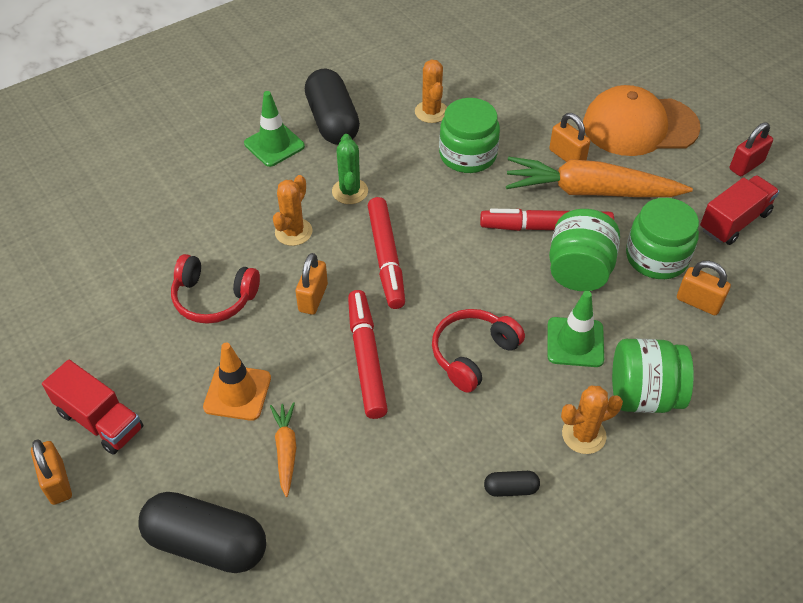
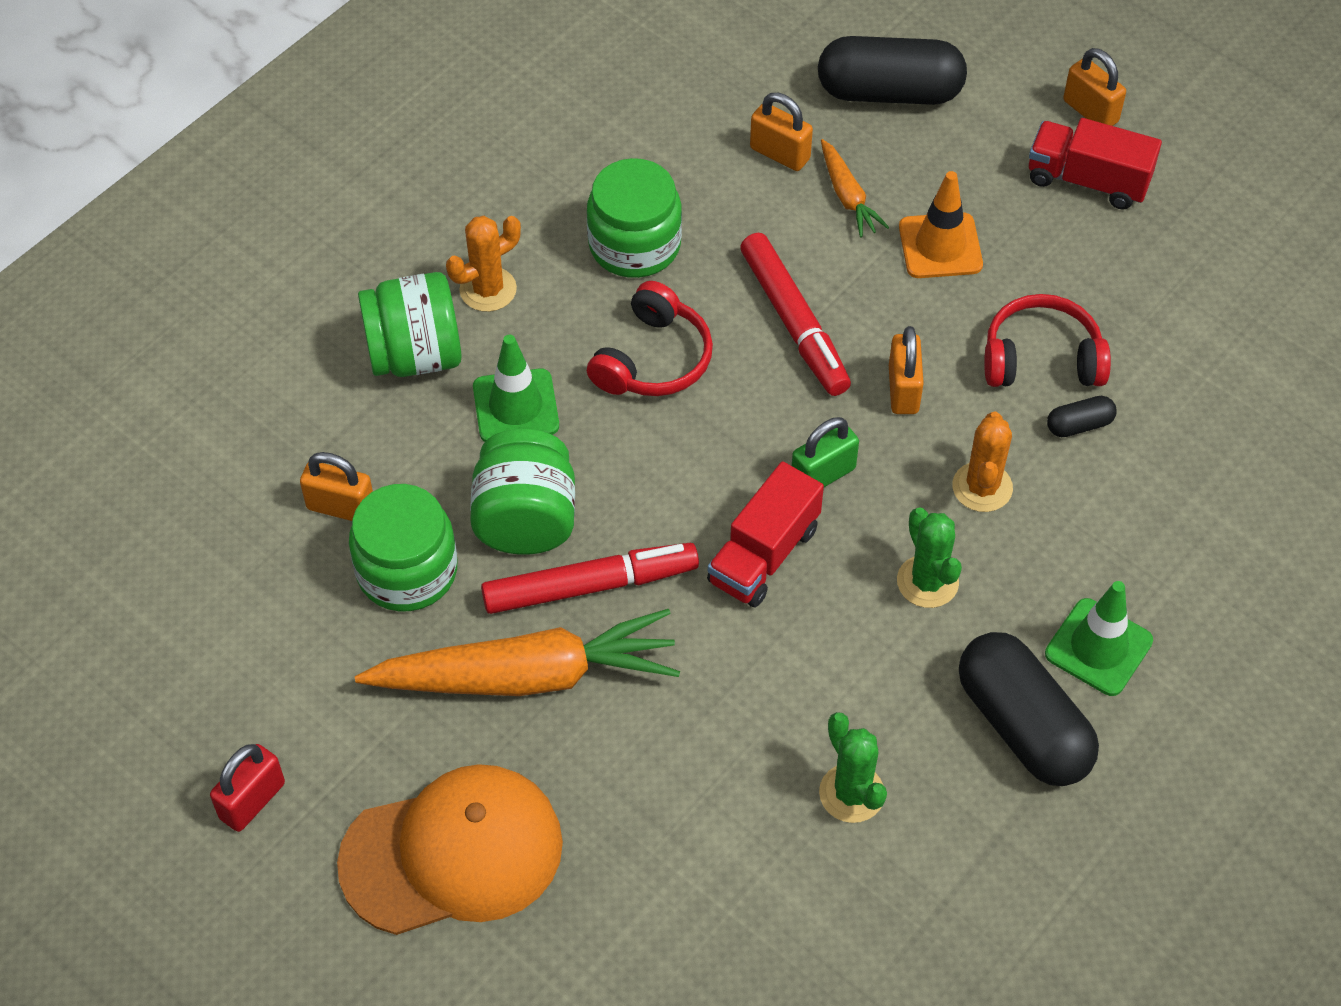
camera: 165 degrees right, 5 degrees up
red marker [368,197,405,309] -> green padlock [792,417,859,487]
orange cactus [415,60,447,123] -> green cactus [819,712,887,823]
green jar [439,98,500,173] -> green jar moved to [587,158,682,278]
black capsule [484,471,540,497] -> black capsule moved to [1047,396,1117,437]
orange padlock [549,113,590,162] -> orange padlock moved to [750,93,813,171]
red truck [700,175,779,245] -> red truck moved to [707,461,824,607]

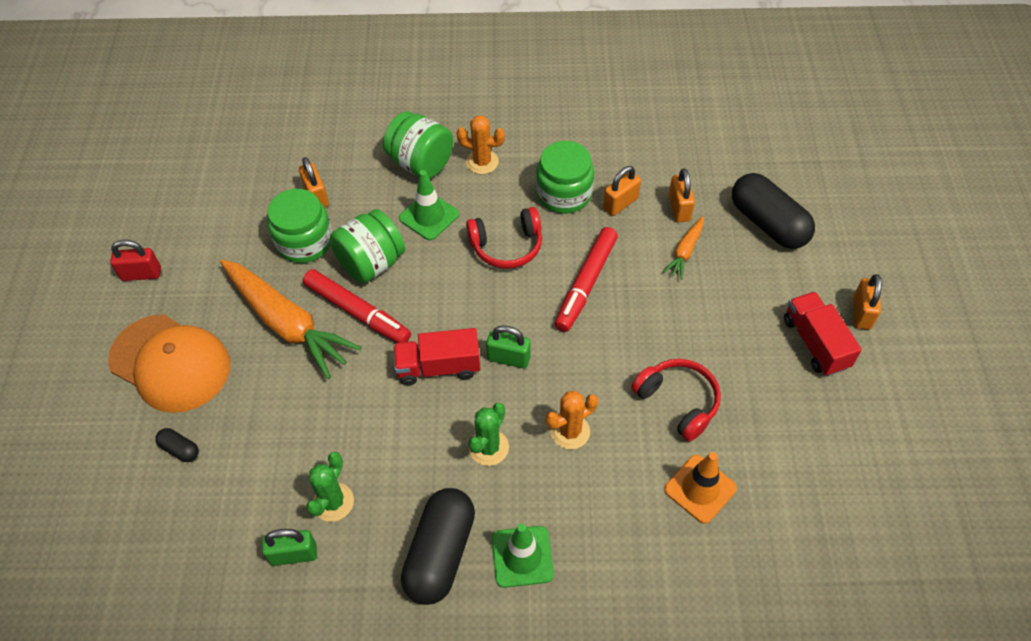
camera: 50 degrees right, 0 degrees up
orange padlock [889,326,924,414] -> orange padlock moved to [603,166,641,216]
orange traffic cone [899,171,983,278] -> orange traffic cone moved to [664,452,737,524]
black capsule [1047,396,1117,437] -> black capsule moved to [155,428,199,462]
none -> green padlock [262,529,317,566]

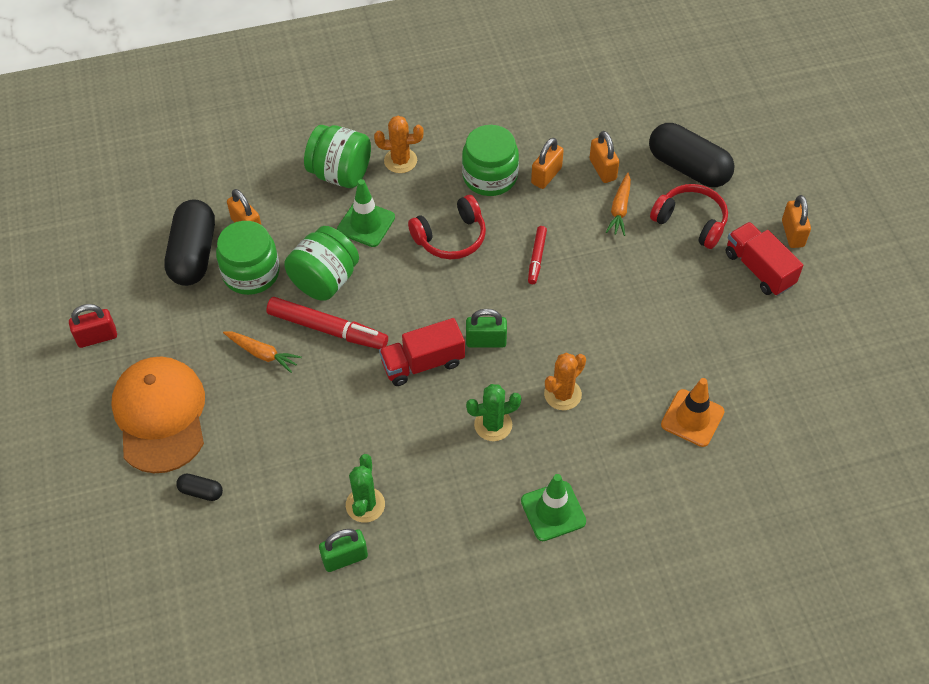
camera: 15 degrees left, 0 degrees up
orange cap [108,314,230,413] -> orange cap turned 120 degrees counterclockwise [111,357,205,473]
orange carrot [220,260,362,379] -> orange carrot [223,331,302,373], size x0.47
black capsule [401,488,475,605] -> black capsule moved to [164,199,215,286]
green cactus [468,403,509,466] -> green cactus turned 60 degrees clockwise [466,384,521,441]
red marker [555,227,618,332] -> red marker [528,226,547,284], size x0.55
red headphones [631,359,721,442] -> red headphones moved to [650,184,728,249]

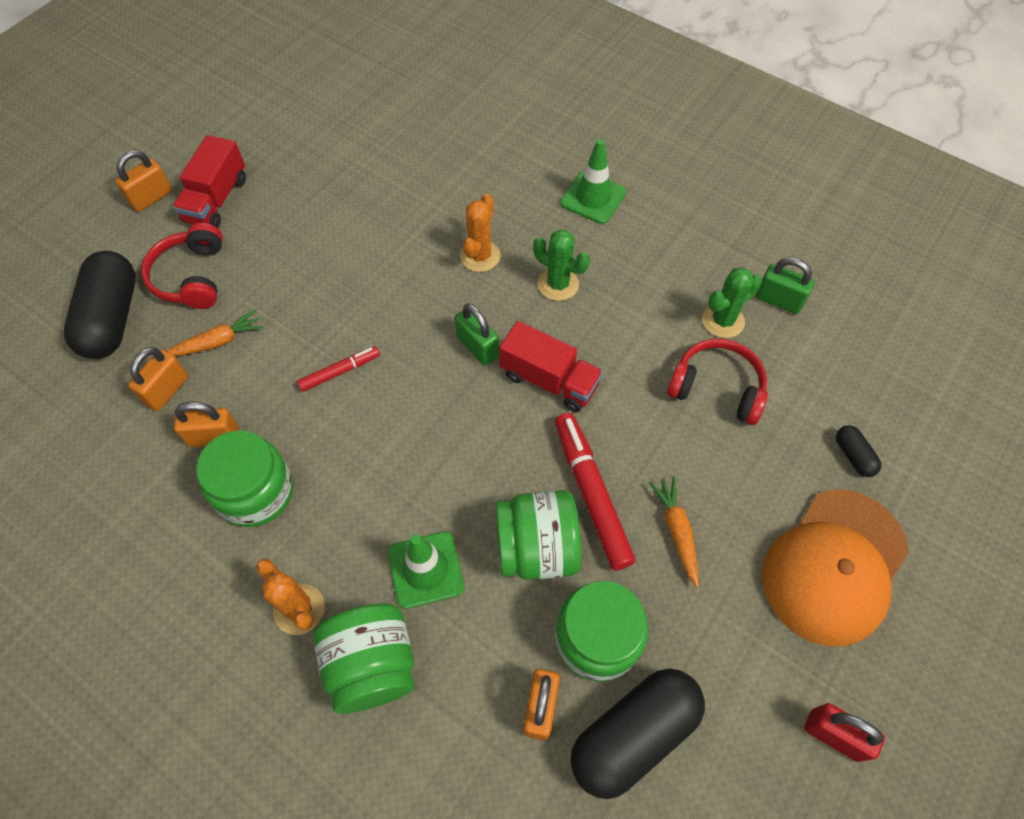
camera: 130 degrees left, 5 degrees up
red headphones [408,195,486,259] -> red headphones moved to [667,339,768,425]
orange cactus [544,353,586,410] -> orange cactus turned 75 degrees counterclockwise [460,193,501,272]
orange traffic cone [661,378,725,447] -> none

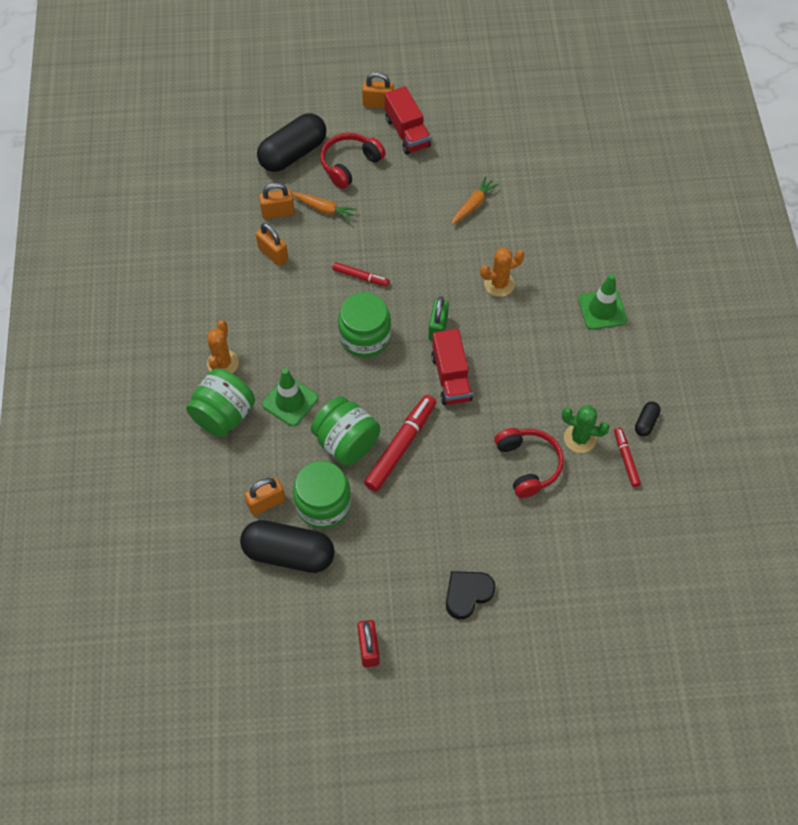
camera: 50 degrees right, 0 degrees up
red truck [173,135,246,228] -> red truck turned 90 degrees counterclockwise [385,86,431,155]
green jar [196,431,293,527] -> green jar moved to [338,292,391,357]
green cactus [533,229,590,301] -> none
orange carrot [649,476,699,587] -> orange carrot moved to [451,176,499,225]
green padlock [756,257,814,314] -> red marker [614,427,641,487]
orange cap [762,490,909,646] -> black heart [446,571,496,619]
black capsule [836,425,881,477] -> black capsule moved to [635,401,660,437]

